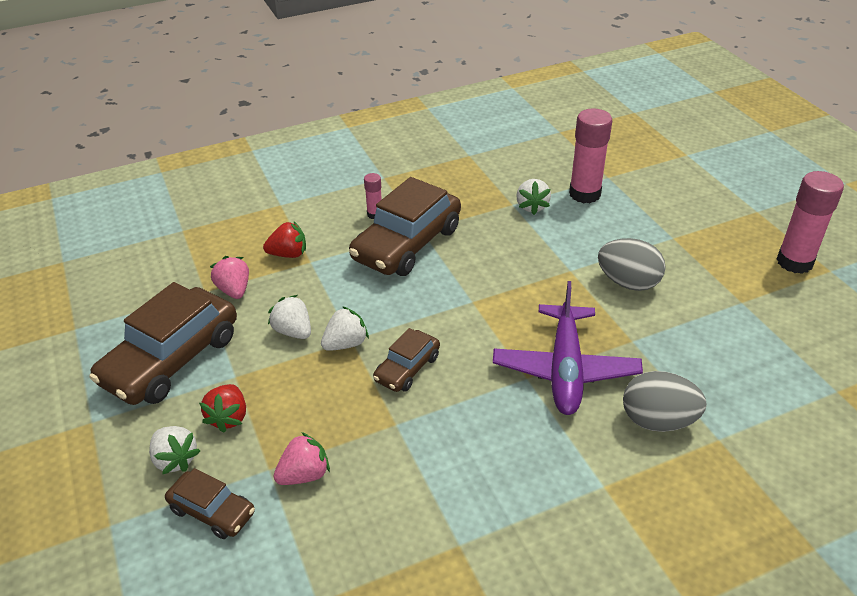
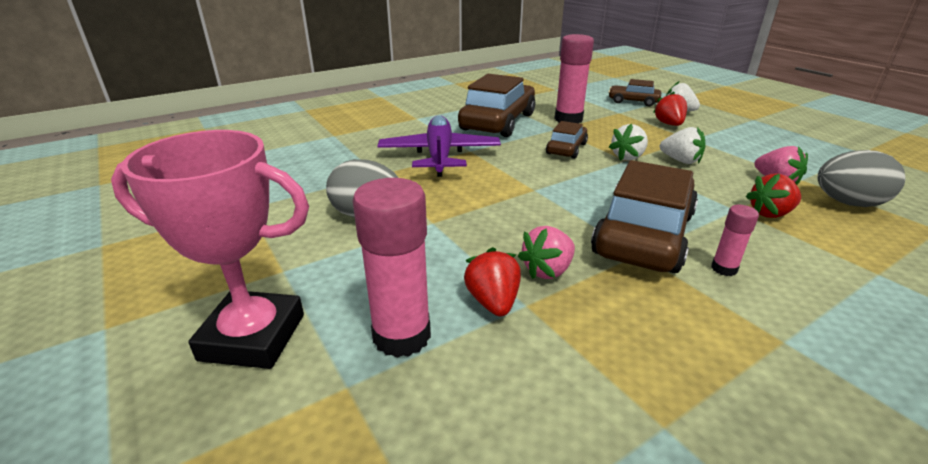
camera: 170 degrees right, 10 degrees down
brown car [89,282,237,405] -> brown car moved to [458,74,535,137]
pink strawberry [274,432,330,485] -> pink strawberry moved to [518,226,575,279]
white strawberry [516,179,551,215] -> red strawberry [464,247,521,316]
grey egg [623,371,707,432] -> grey egg moved to [817,150,905,207]
pink glue stick [777,171,844,274] -> pink glue stick moved to [555,34,594,123]
none -> pink trophy [111,130,309,369]

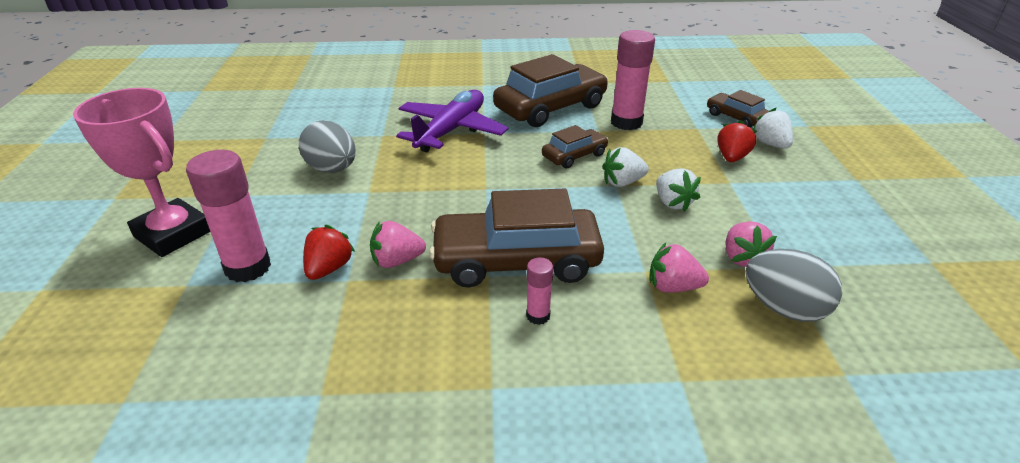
camera: 30 degrees right, 5 degrees up
brown car [591,160,698,273] -> brown car turned 150 degrees counterclockwise [429,189,604,288]
red strawberry [746,173,801,218] -> pink strawberry [649,243,709,293]

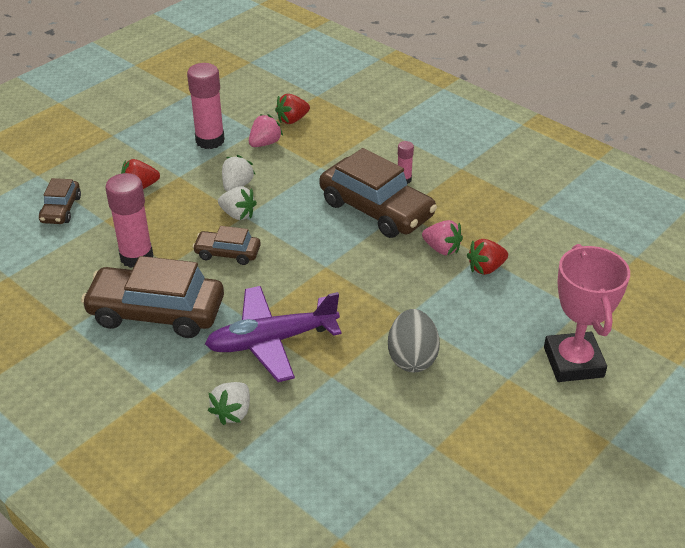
camera: 135 degrees left, 5 degrees up
pink glue stick [186,150,271,282] -> pink glue stick moved to [187,63,225,149]
pink strawberry [649,243,709,293] -> none
grey egg [746,249,842,322] -> red strawberry [275,94,310,124]
white strawberry [753,108,793,149] -> white strawberry moved to [208,382,250,425]

